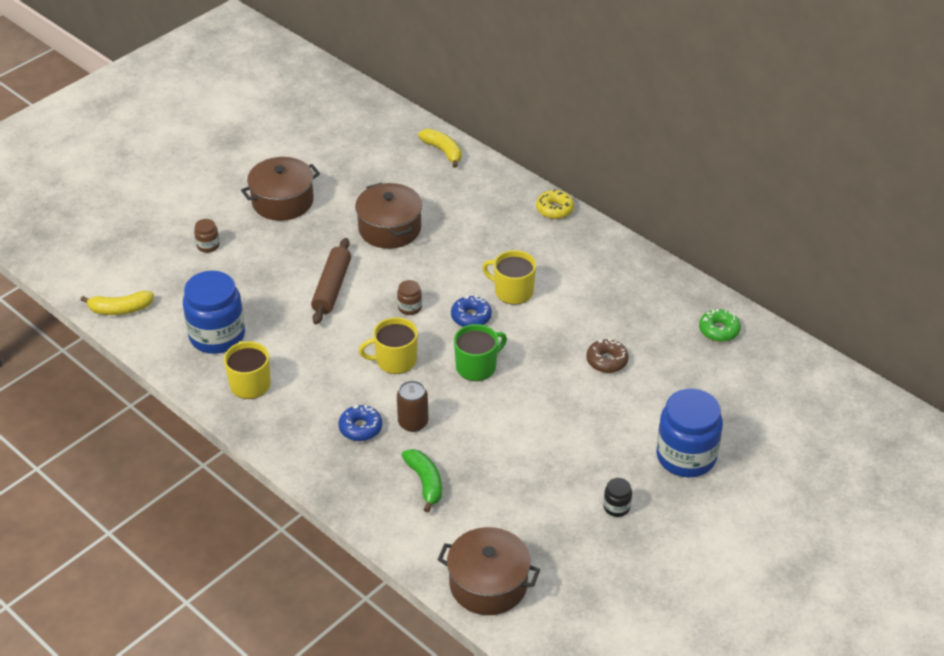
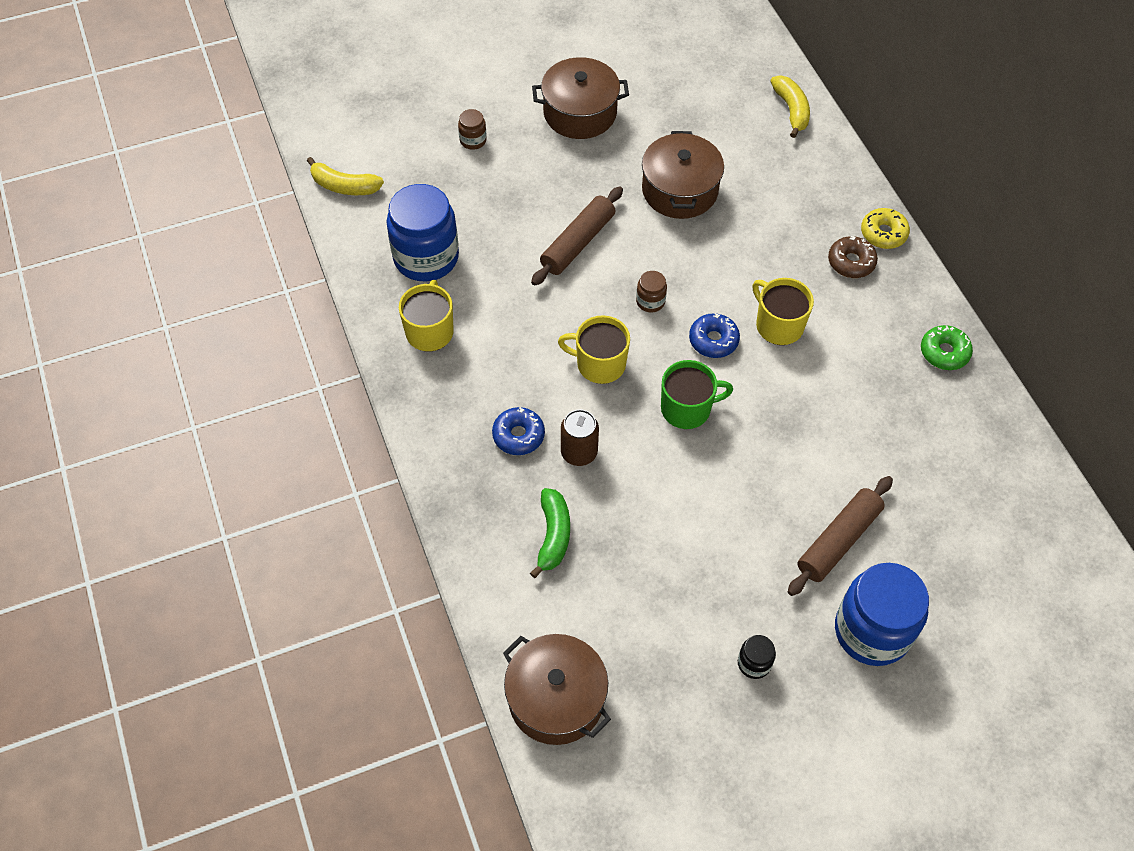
camera: 25 degrees right, 15 degrees up
brown donut [586,339,629,373] -> brown donut moved to [828,236,878,278]
green donut [699,309,741,342] -> green donut moved to [921,325,973,370]
none -> brown rolling pin [788,476,893,596]

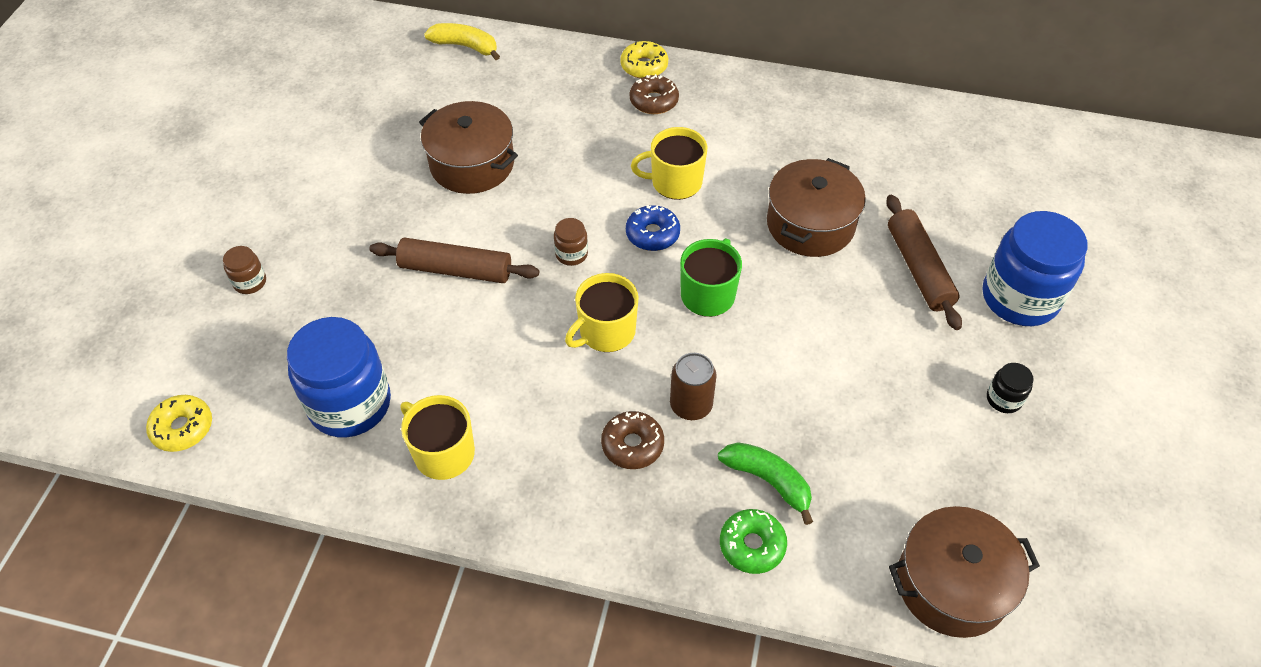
camera: 55 degrees left, 5 degrees down
yellow banana [307,157,384,195] -> yellow donut [146,395,212,452]
blue donut [492,407,545,455] -> brown donut [601,411,664,469]
brown rolling pin [531,186,623,286] -> brown rolling pin turned 60 degrees counterclockwise [369,237,539,283]
brown pot [532,57,629,139] -> brown pot moved to [767,158,866,257]
green donut [921,325,973,370] -> green donut moved to [720,509,787,574]

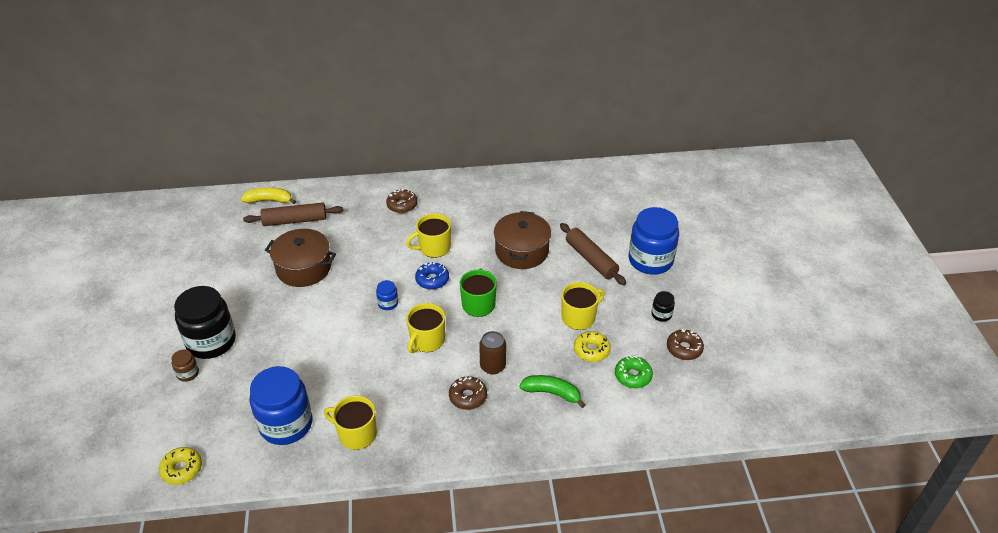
camera: 20 degrees left, 10 degrees down
brown rolling pin [369,237,539,283] -> brown rolling pin moved to [243,203,343,226]
brown jar [554,218,588,266] -> blue jar [376,280,398,310]
yellow donut [620,41,668,78] -> yellow donut moved to [574,331,611,362]
green donut [720,509,787,574] -> green donut moved to [615,356,653,388]
brown pot [889,506,1040,638] -> none
none -> black jar [174,286,236,359]
none -> yellow mug [561,282,605,330]
none -> brown donut [667,329,704,360]

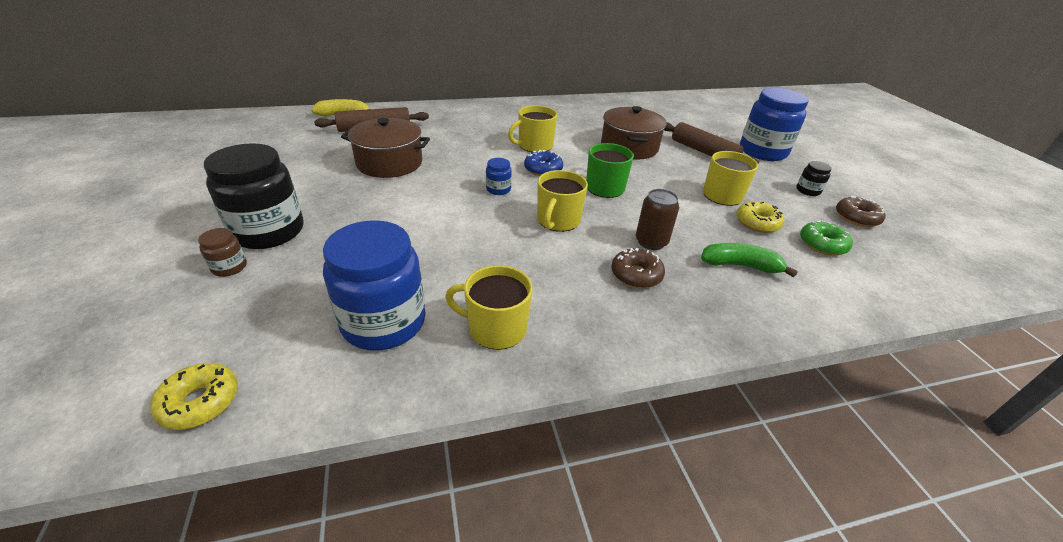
camera: 10 degrees left, 5 degrees down
brown donut [386,189,418,213] -> none

